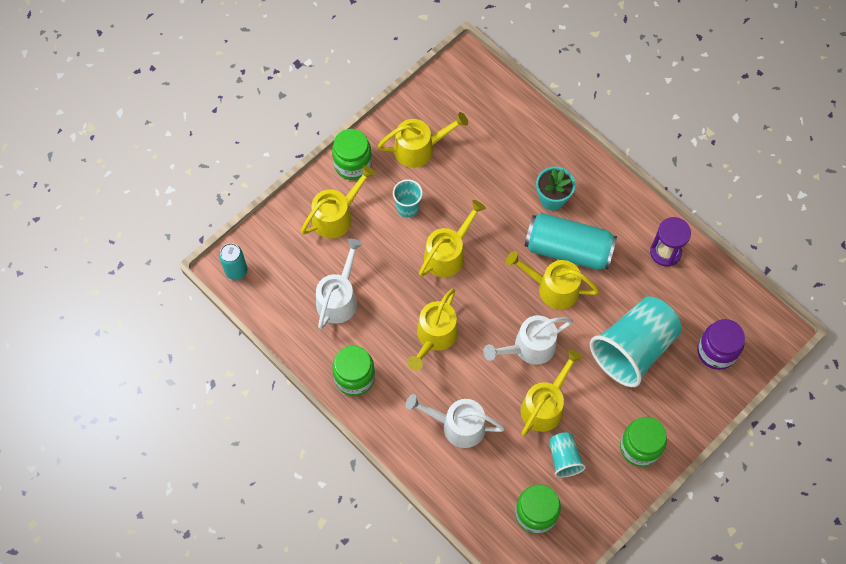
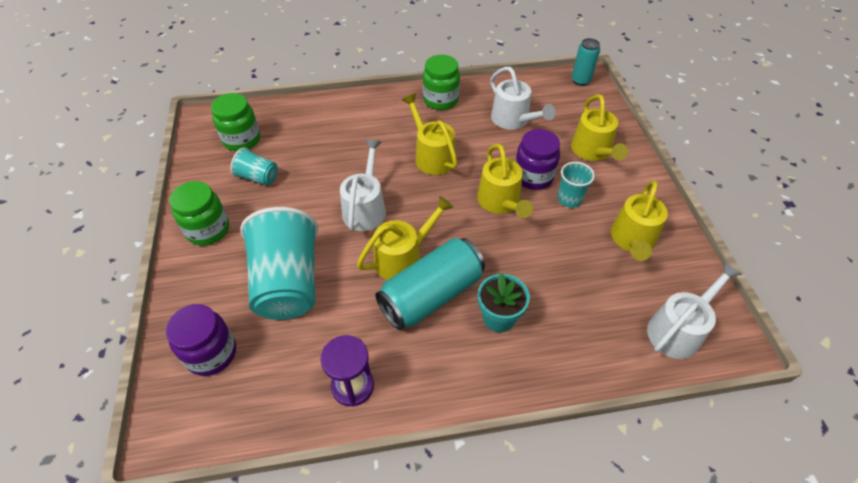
camera: 125 degrees right, 15 degrees down
green jar [332,129,372,180] -> none
white watering can [406,394,505,448] -> white watering can moved to [647,262,742,359]
yellow watering can [521,349,583,436] -> none
none -> purple jar [515,129,560,190]

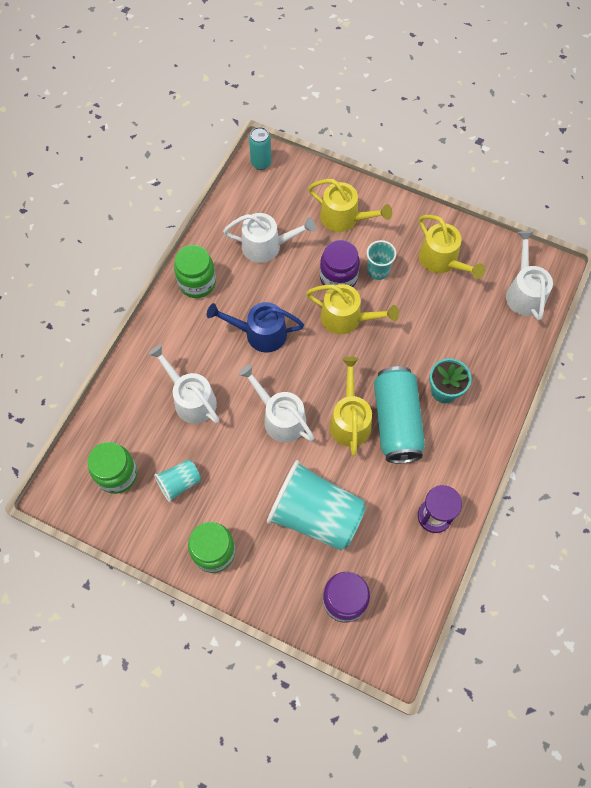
camera: 55 degrees left, 15 degrees up
yellow watering can [402,93,458,175] -> blue watering can [207,302,304,352]
none -> white watering can [148,345,219,424]

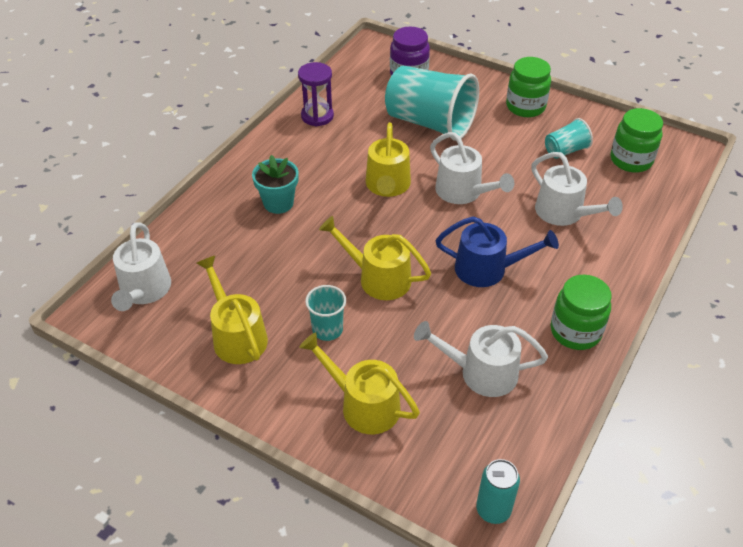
camera: 175 degrees left, 20 degrees down
purple jar [320,240,360,290] -> none
turquoise can [374,366,425,463] -> none

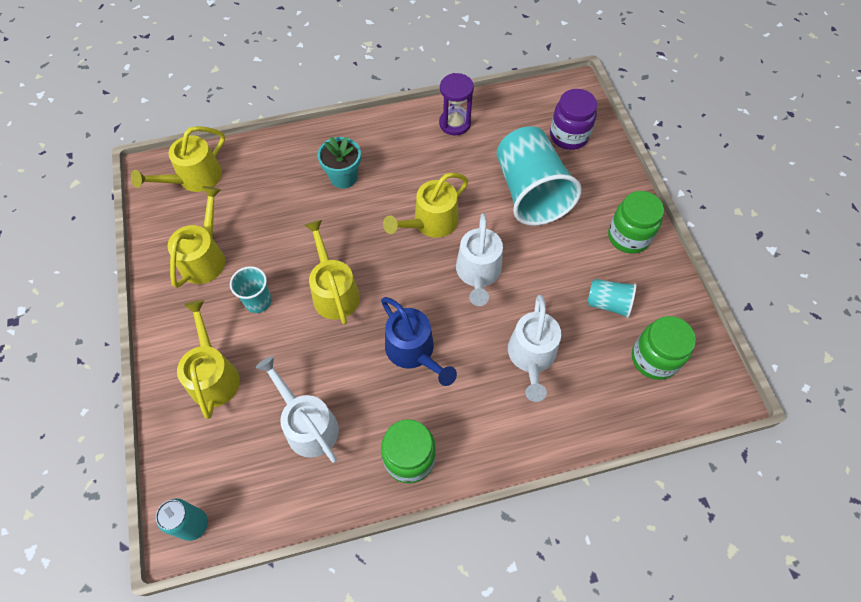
camera: 45 degrees right, 15 degrees up
white watering can [111,222,171,311] -> yellow watering can [131,126,225,192]

